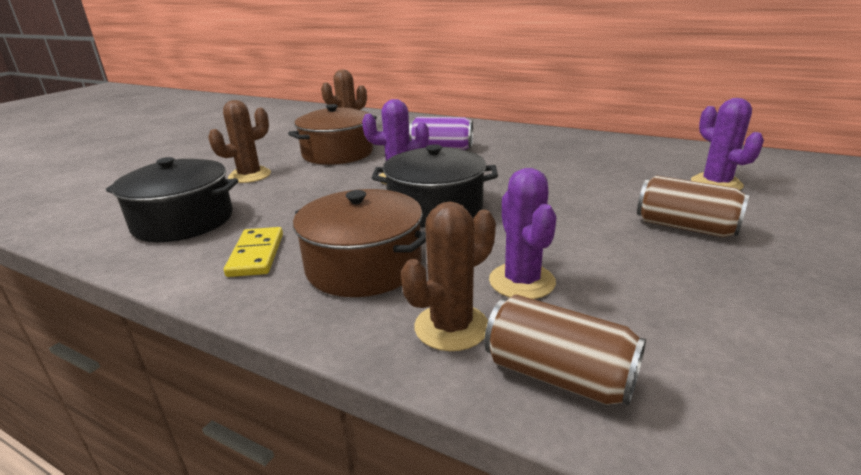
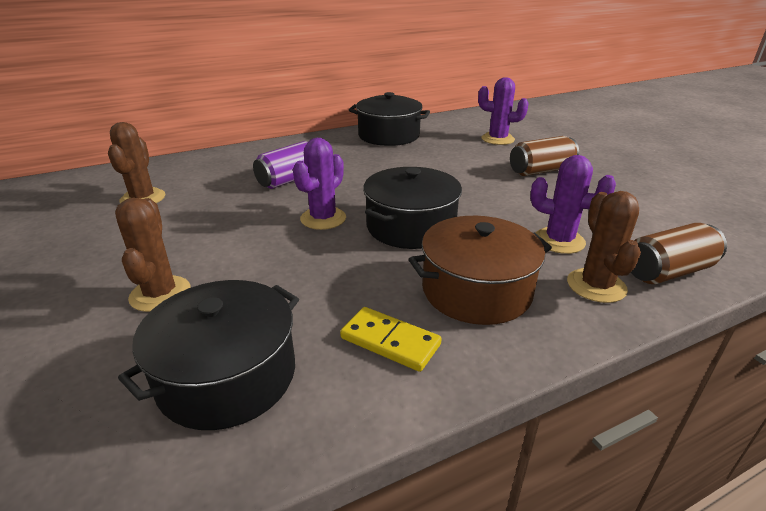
camera: 55 degrees left, 5 degrees up
brown pot [288,104,377,165] -> none
none -> black pot [349,92,430,146]

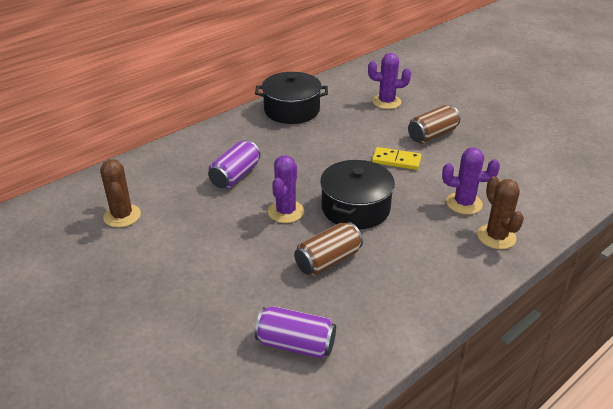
camera: 15 degrees left, 5 degrees up
brown cactus [115,198,191,312] -> none
black pot [118,280,299,430] -> purple can [255,306,336,359]
yellow domino [340,307,442,372] -> yellow domino moved to [372,147,421,170]
brown pot [409,216,552,325] -> none
brown can [631,223,727,284] -> brown can moved to [294,222,363,276]

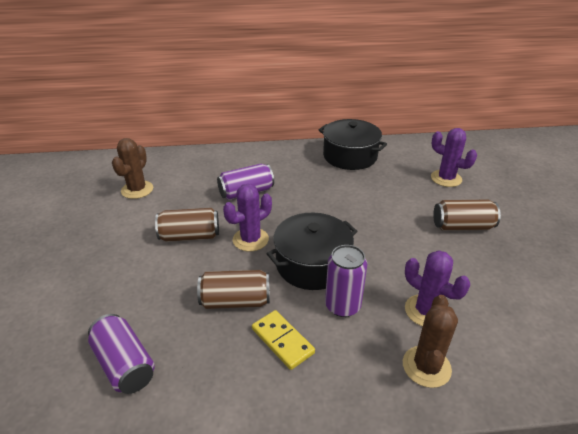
camera: 35 degrees right, 0 degrees up
yellow domino [372,147,421,170] -> yellow domino moved to [252,310,315,370]
none -> brown can [155,208,219,242]
none -> purple can [325,245,367,317]

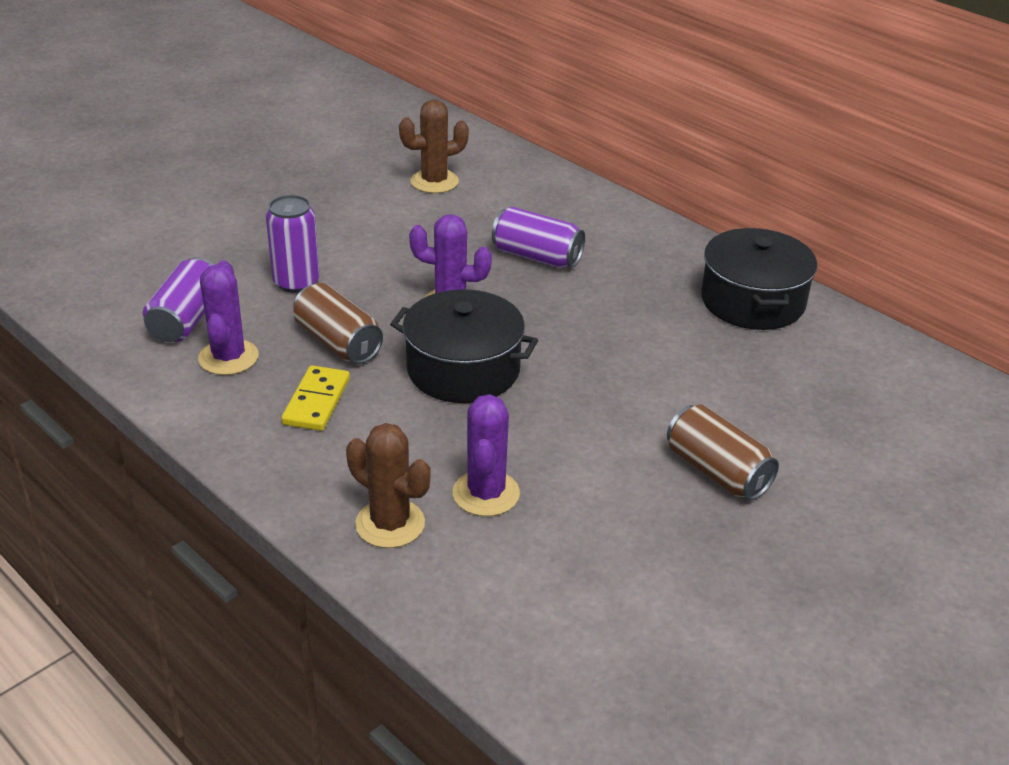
camera: 50 degrees right, 0 degrees up
brown can [155,208,219,242] -> none
purple can [325,245,367,317] -> purple can moved to [266,195,320,293]
brown cactus [403,295,458,388] -> brown cactus turned 60 degrees clockwise [346,423,431,548]
purple cactus [431,128,477,187] -> purple cactus moved to [198,260,259,375]

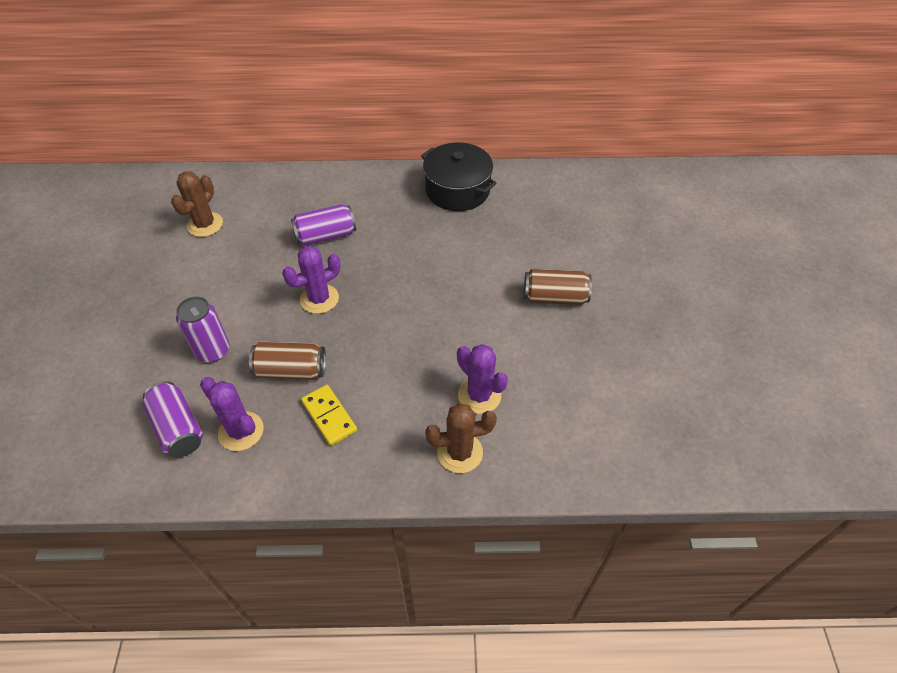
camera: 45 degrees left, 15 degrees up
black pot [390,289,538,403] -> none

